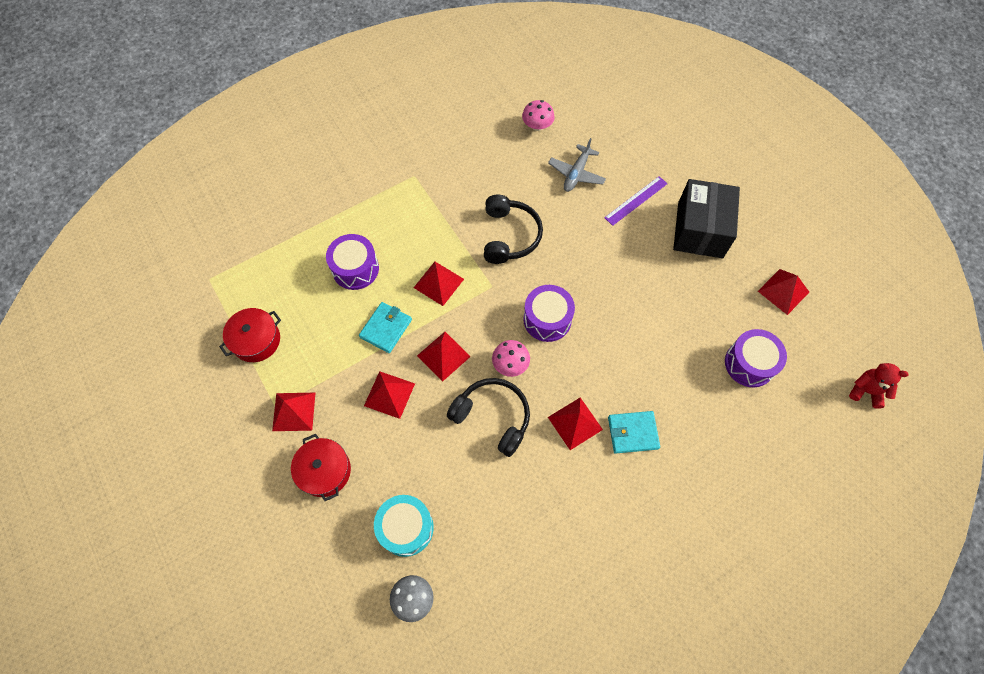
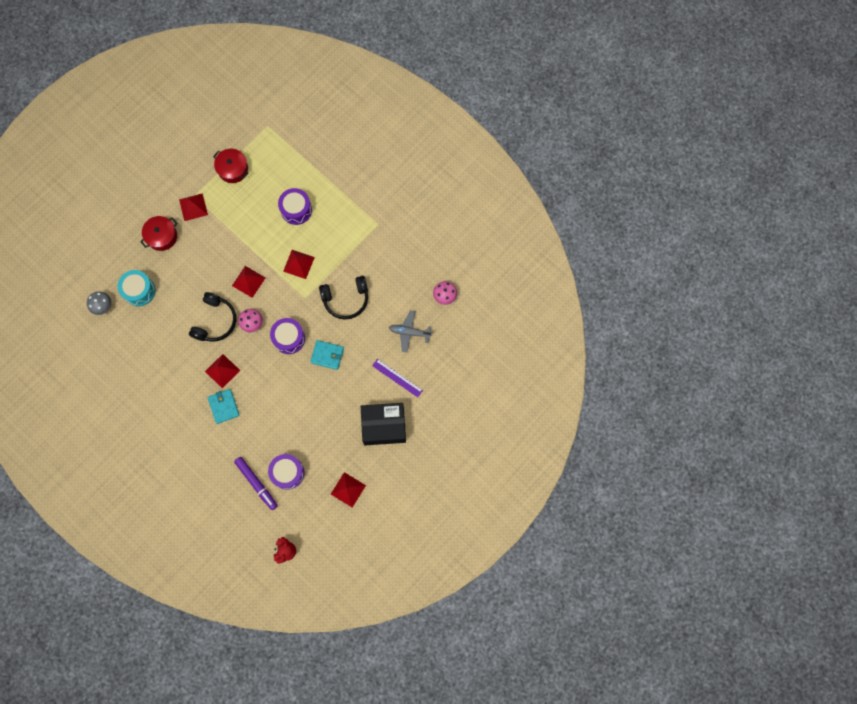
camera: 75 degrees right, 10 degrees up
turquoise wallet [359,302,412,353] -> turquoise wallet moved to [310,340,344,370]
red pyramid [364,371,415,419] -> none
none -> purple marker [234,457,277,510]

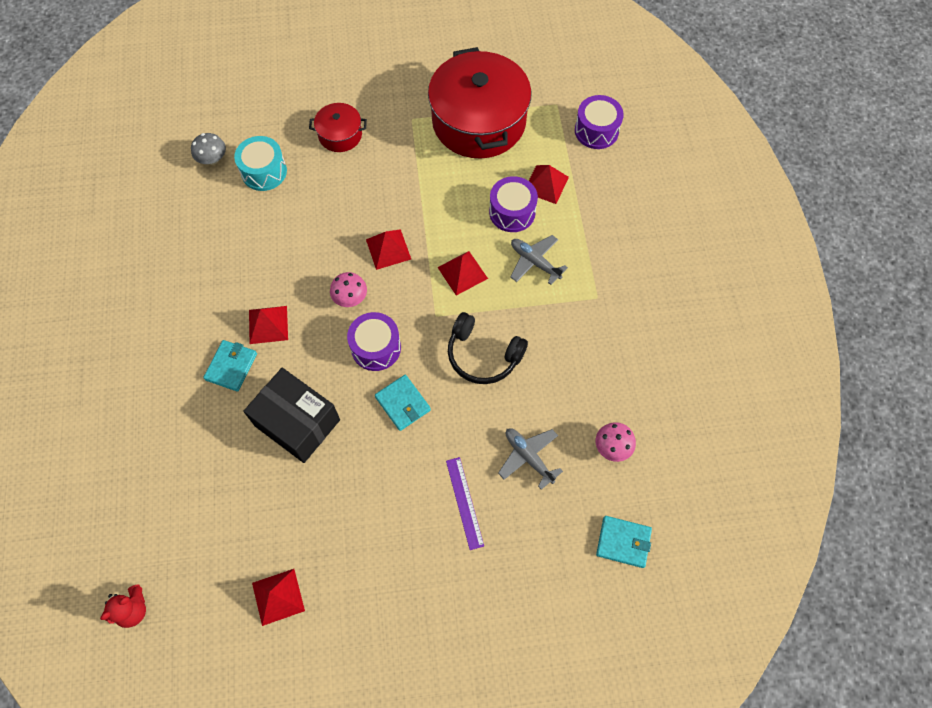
camera: 40 degrees right, 10 degrees down
red pyramid [179,193,208,221] -> red pyramid moved to [529,165,569,204]
black headphones [189,292,236,342] -> none
red pot [213,149,249,183] -> red pot [428,47,532,158], size x2.15
purple marker [234,457,277,510] -> none
purple drum [268,454,305,490] -> purple drum moved to [575,95,624,149]
black box [361,403,406,445] -> black box moved to [243,368,340,463]
none -> grey plane [510,235,568,285]
none -> turquoise wallet [596,516,652,568]

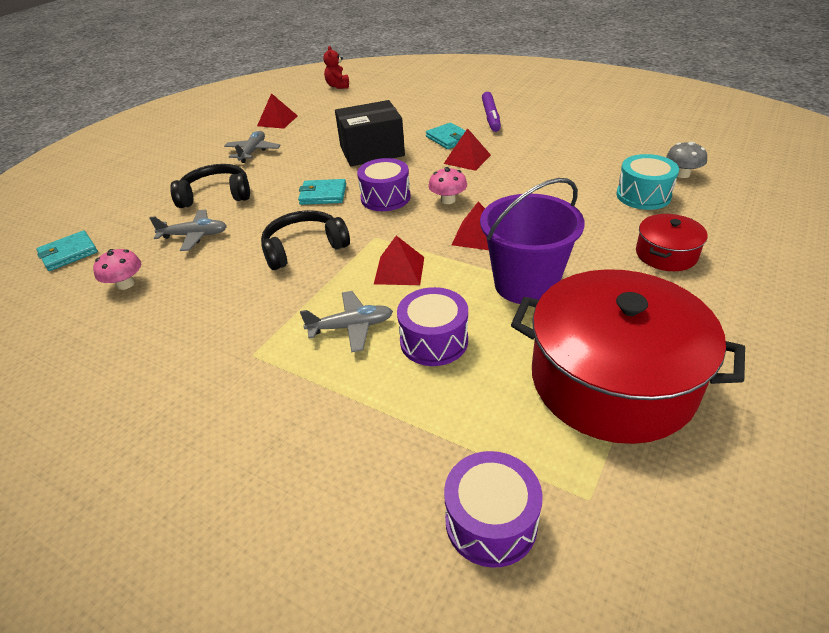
camera: 130 degrees right, 25 degrees down
purple ruler [446,457,484,550] -> black headphones [170,164,250,208]
red pyramid [529,165,569,204] -> none
none -> grey plane [224,131,281,163]
none -> purple bucket [480,178,585,304]
none -> purple marker [482,92,501,132]

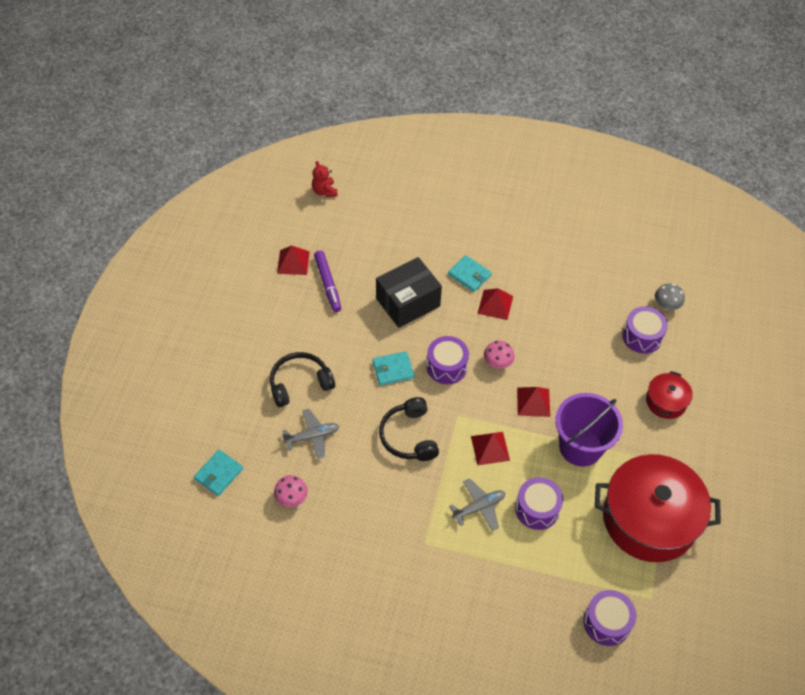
camera: 20 degrees left, 15 degrees up
grey plane [224,131,281,163] -> none
black headphones [261,210,350,270] -> black headphones turned 60 degrees counterclockwise [379,397,439,461]
purple marker [482,92,501,132] -> purple marker moved to [314,250,341,312]
turquoise drum [616,154,679,210] -> purple drum [622,306,668,354]

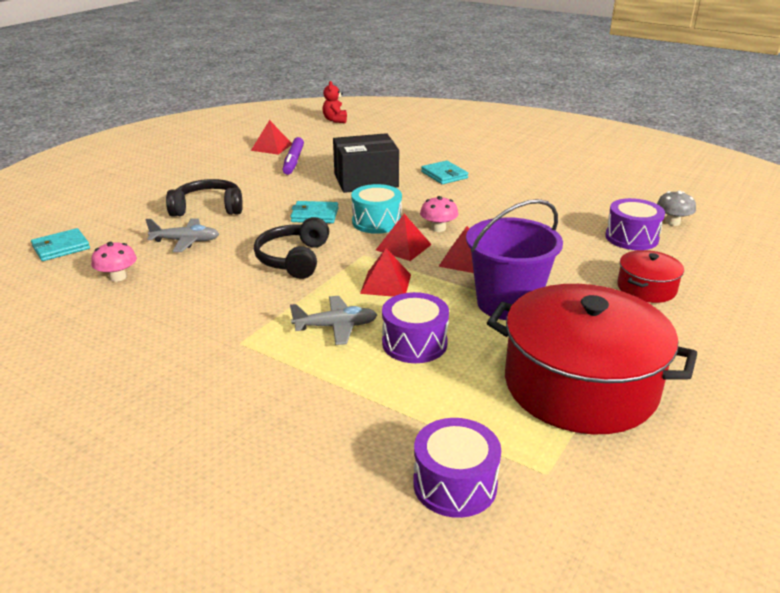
camera: 20 degrees right, 25 degrees down
purple drum [427,336,469,384] -> turquoise drum [351,184,402,234]
red pyramid [477,288,513,320] -> red pyramid moved to [376,214,432,261]

